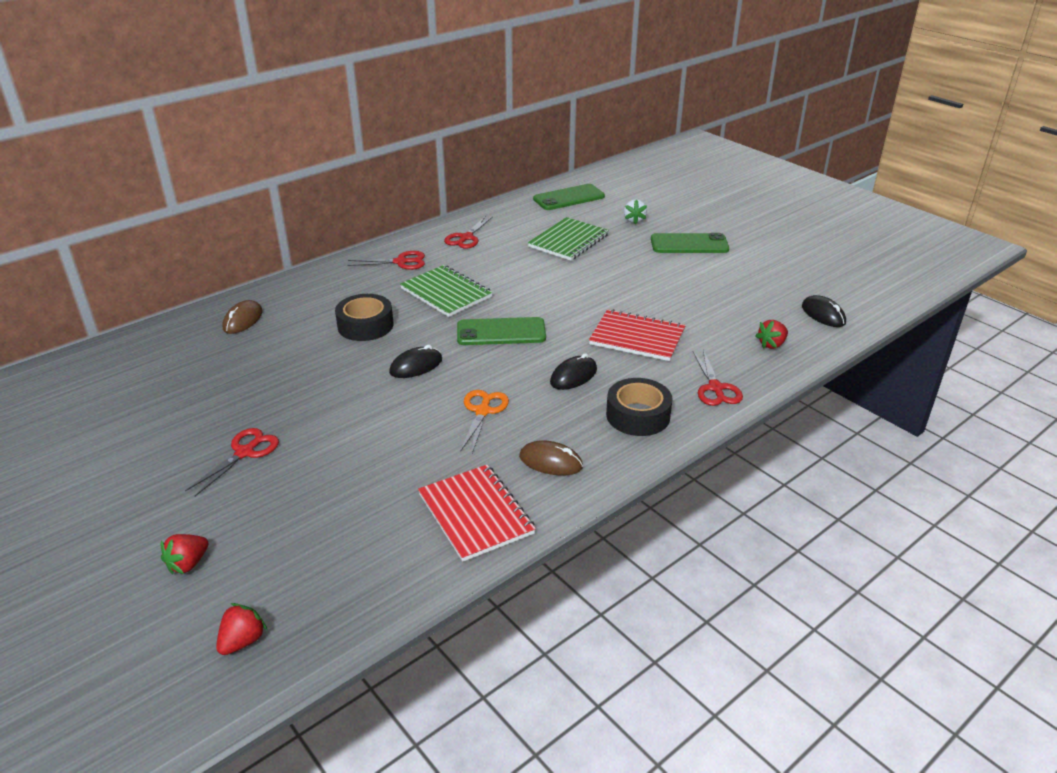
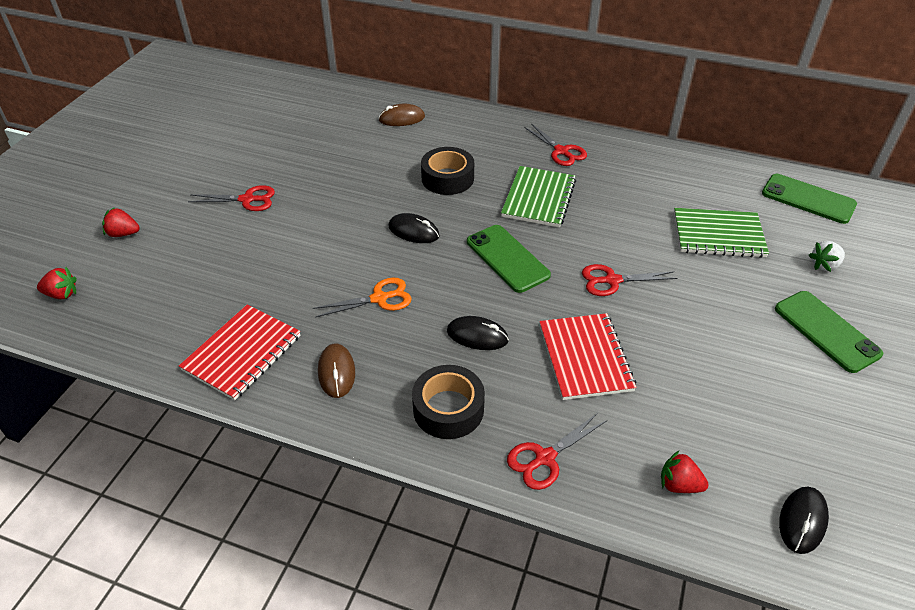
camera: 60 degrees right, 10 degrees up
red scissors [444,216,493,249] -> red scissors moved to [582,264,678,296]

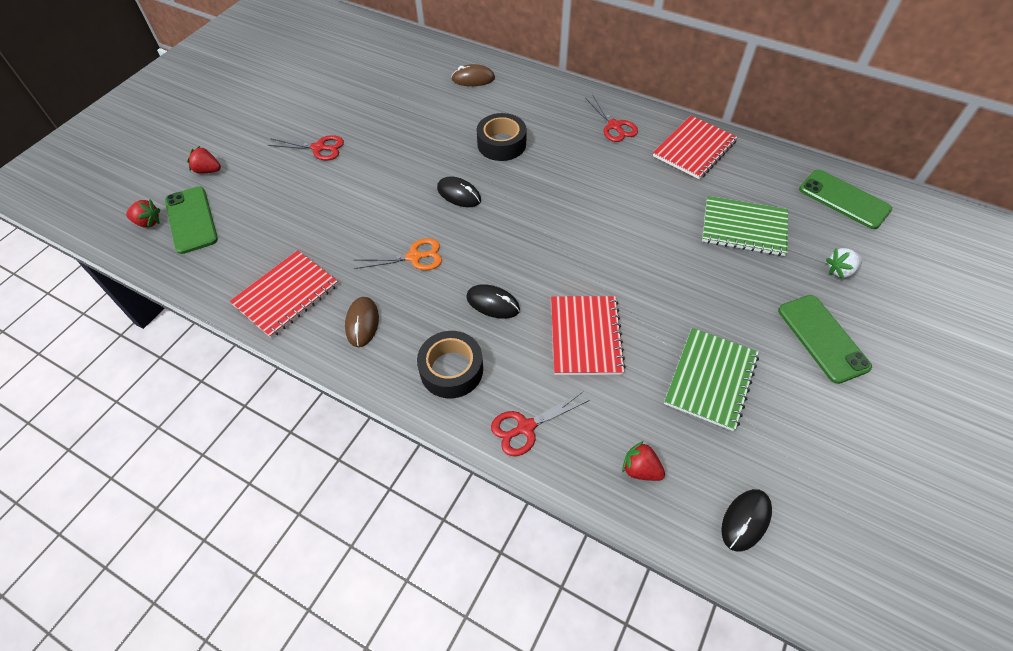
camera: 10 degrees right, 10 degrees up
green phone [467,225,551,293] -> green phone moved to [165,186,218,254]
green notebook [501,166,576,227] -> green notebook moved to [664,328,759,431]
red scissors [582,264,678,296] -> none
none -> red notebook [653,116,738,180]

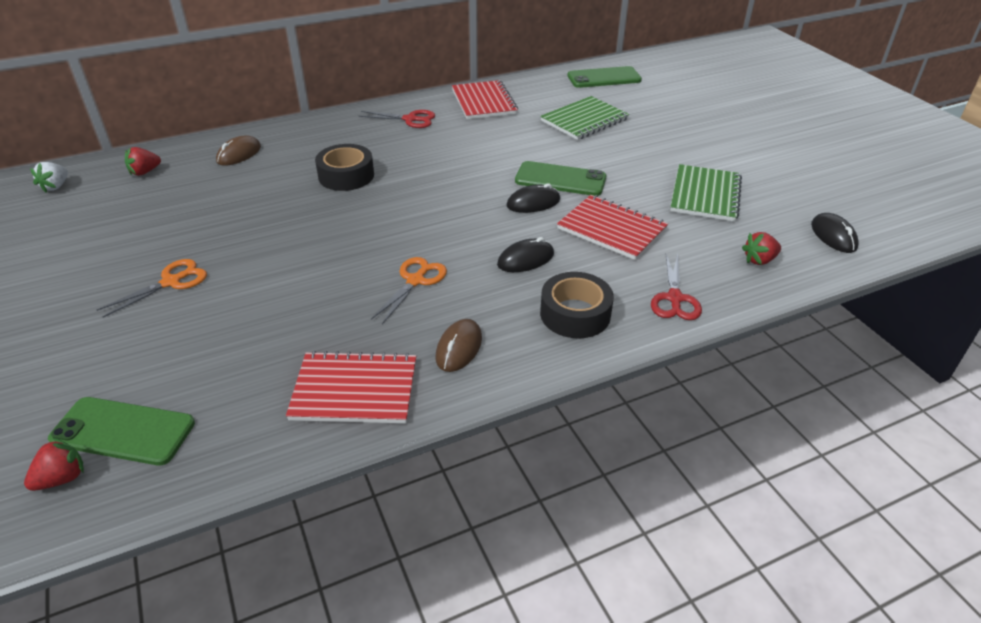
camera: 55 degrees left, 15 degrees down
red strawberry [187,146,221,173] -> red strawberry moved to [125,147,161,176]
red notebook [230,250,338,338] -> red notebook turned 75 degrees counterclockwise [286,351,416,423]
red scissors [268,135,344,160] -> orange scissors [97,259,207,318]
brown mouse [345,297,379,347] -> brown mouse turned 75 degrees clockwise [436,319,482,372]
black mouse [437,177,481,207] -> black mouse moved to [506,183,560,213]
green notebook [664,328,759,431] -> green notebook turned 45 degrees clockwise [670,164,742,222]
green phone [778,295,872,384] -> green phone moved to [515,161,606,196]
white strawberry [826,248,862,279] -> white strawberry moved to [30,162,68,193]

